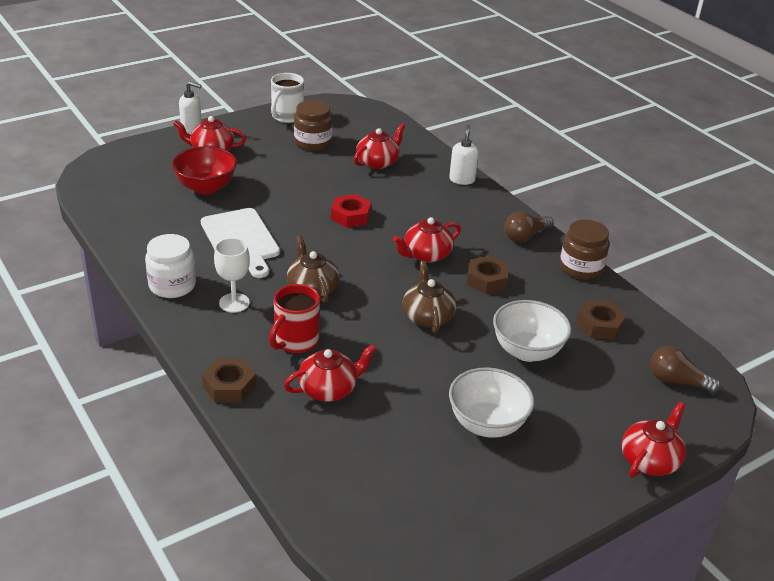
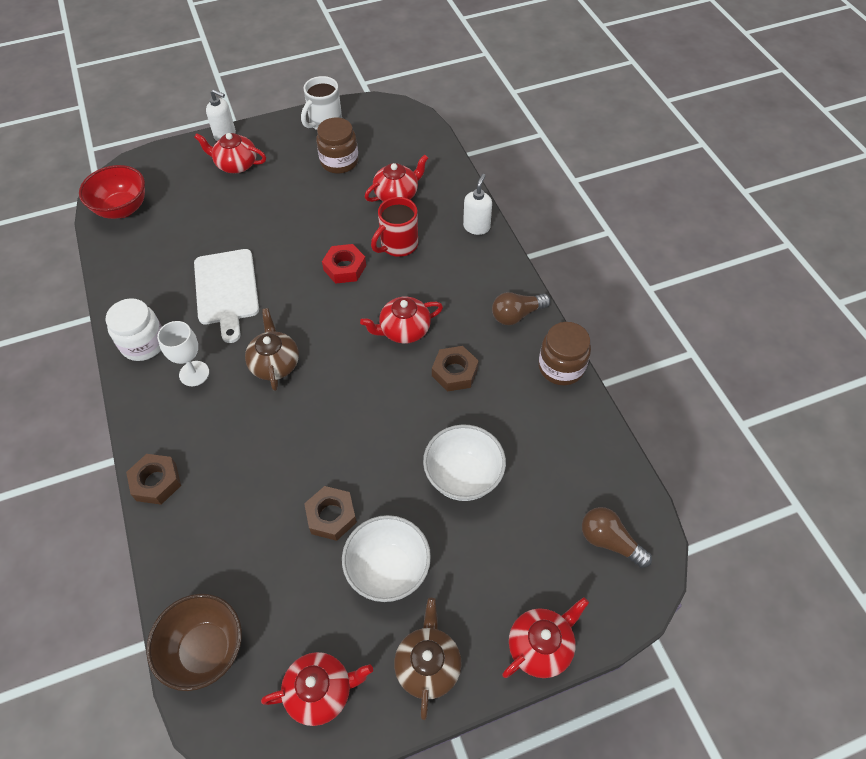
camera: 15 degrees right, 20 degrees up
red bowl [172,146,237,195] -> red bowl moved to [79,165,145,219]
red mug [269,284,320,353] -> red mug moved to [371,197,418,257]
red teapot [284,345,376,402] -> red teapot moved to [261,652,373,726]
brown teapot [402,261,456,333] -> brown teapot moved to [394,598,462,720]
brown nut [576,300,627,340] -> brown nut moved to [304,486,357,541]
none -> brown bowl [146,594,242,691]

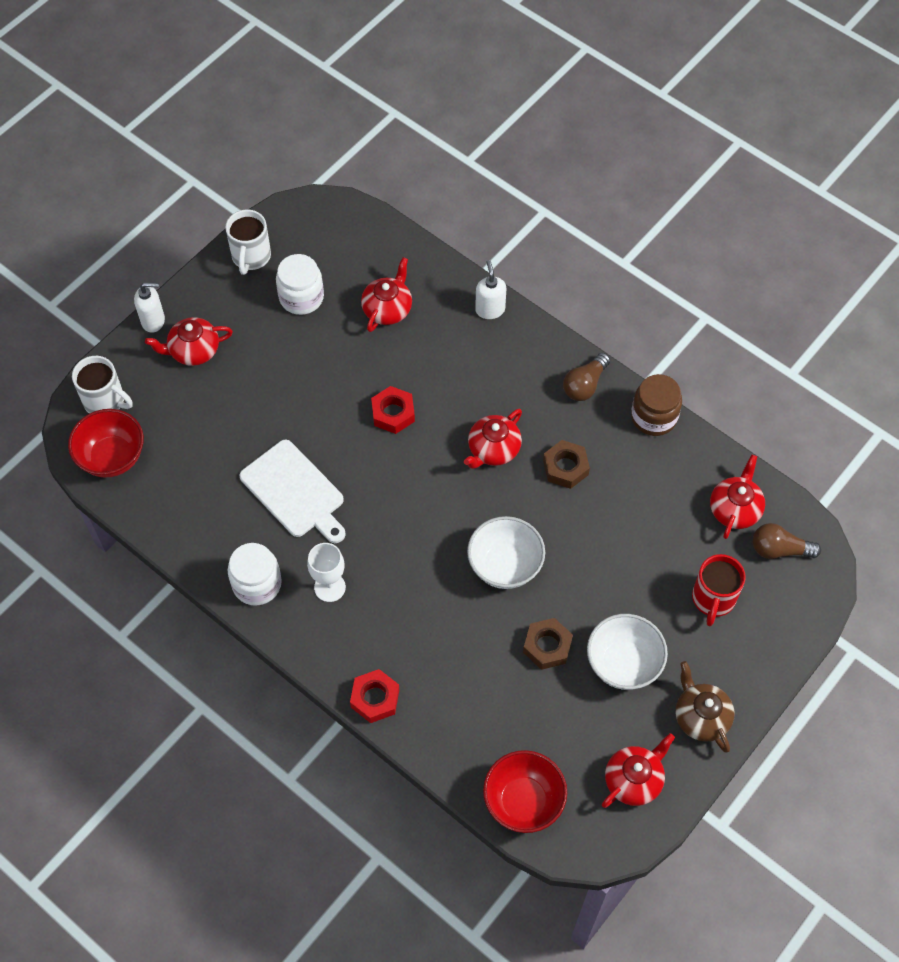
camera: 30 degrees left, 5 degrees up
brown nut [126,454,181,505] -> red nut [350,669,399,723]
brown bowl [146,594,242,691] -> red bowl [483,750,567,833]
brown teapot [245,308,299,391] -> none
brown jar [316,118,358,174] -> white jar [276,254,324,315]
red mug [371,197,418,257] -> red mug moved to [692,554,746,626]
white bowl [423,424,506,501] -> white bowl moved to [467,516,545,589]
red teapot [502,597,589,678] -> red teapot moved to [710,454,765,539]
none -> white mug [72,356,133,414]

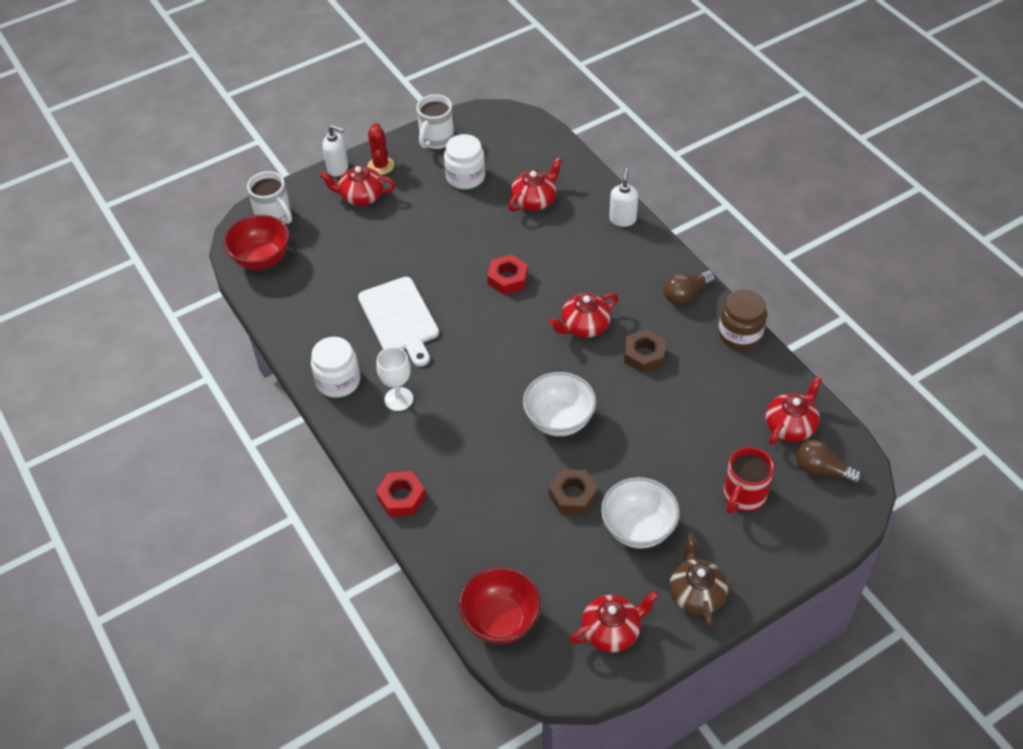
camera: 20 degrees right, 10 degrees down
none -> red cactus [367,123,394,175]

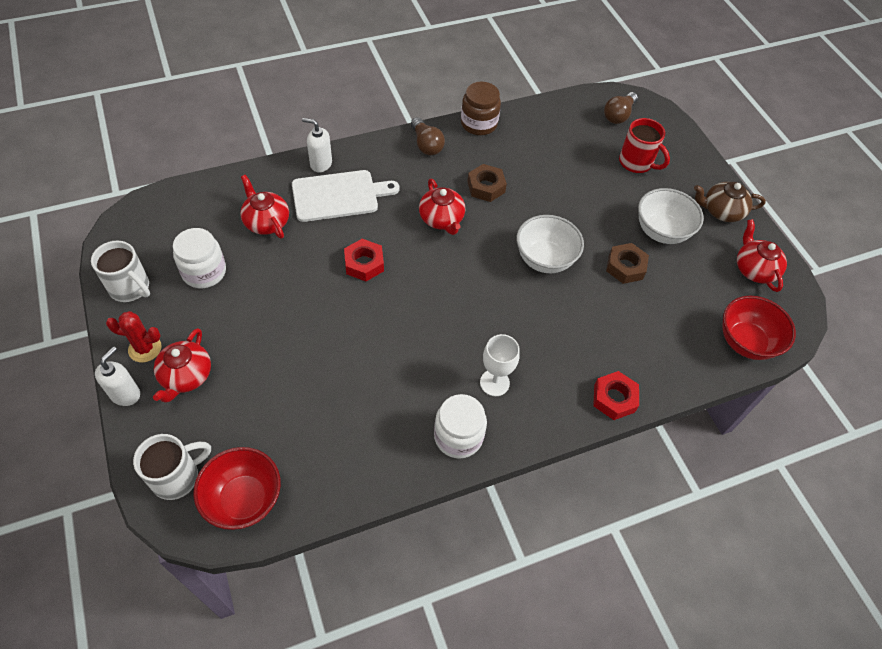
camera: 85 degrees left, 5 degrees up
white cutting board [358,277,439,367] -> white cutting board moved to [292,170,399,222]
red teapot [766,377,822,445] -> none

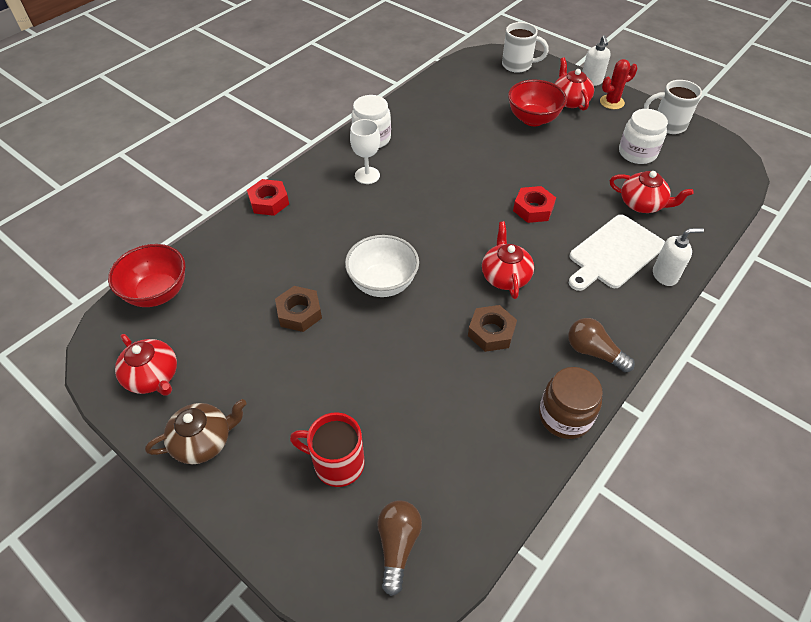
camera: 155 degrees right, 5 degrees down
white mug [133,434,211,500] -> white mug turned 105 degrees counterclockwise [502,22,549,73]
red bowl [193,447,281,530] -> red bowl moved to [508,80,567,126]
red teapot [419,179,465,235] -> red teapot turned 45 degrees clockwise [482,222,534,299]
white bowl [638,188,704,244] -> none

